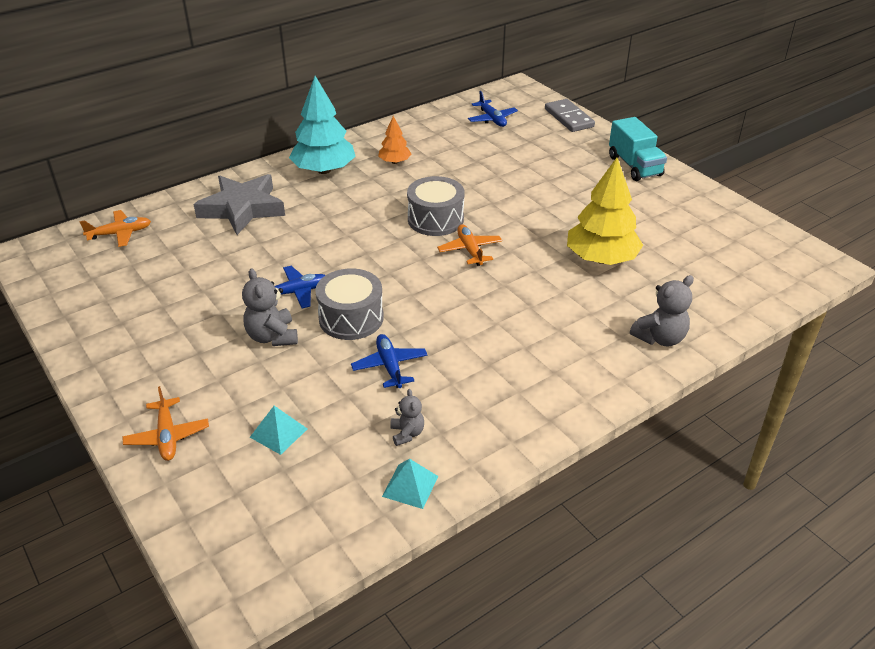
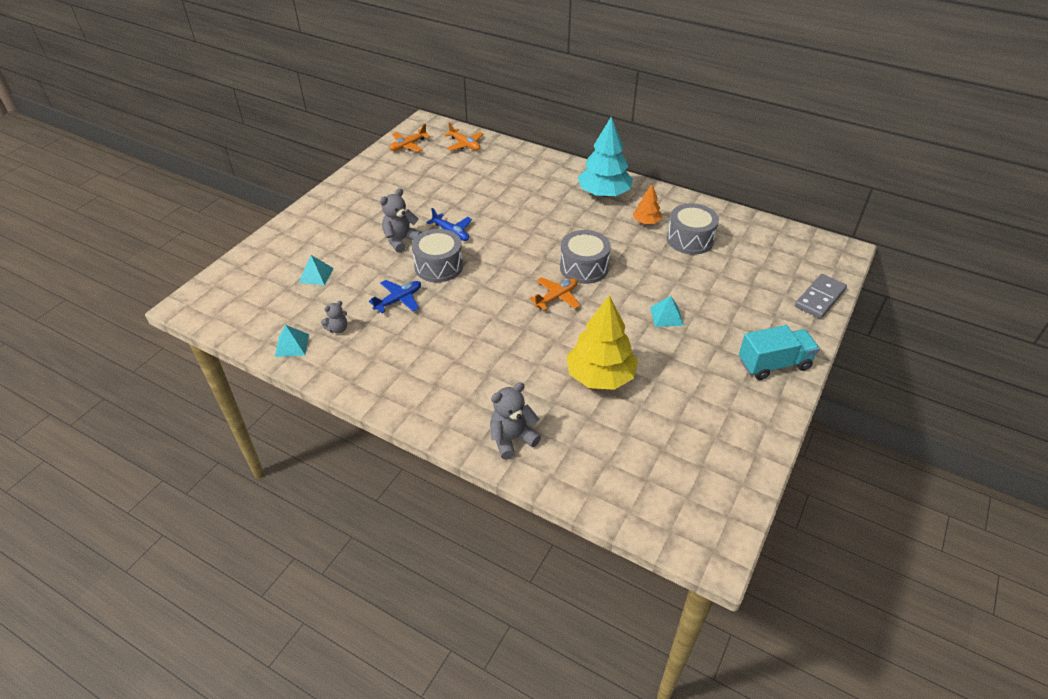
camera: 65 degrees right, 5 degrees up
orange plane [122,386,209,461] -> orange plane moved to [390,124,430,152]
grey star [193,174,285,235] -> none
blue plane [468,91,518,127] -> none
turquoise truck [609,117,667,181] -> turquoise truck turned 150 degrees counterclockwise [739,325,820,380]
grey teddy bear [630,275,694,347] -> grey teddy bear turned 120 degrees clockwise [490,382,541,460]
none -> turquoise pyramid [650,296,684,327]
none -> grey drum [667,203,719,255]

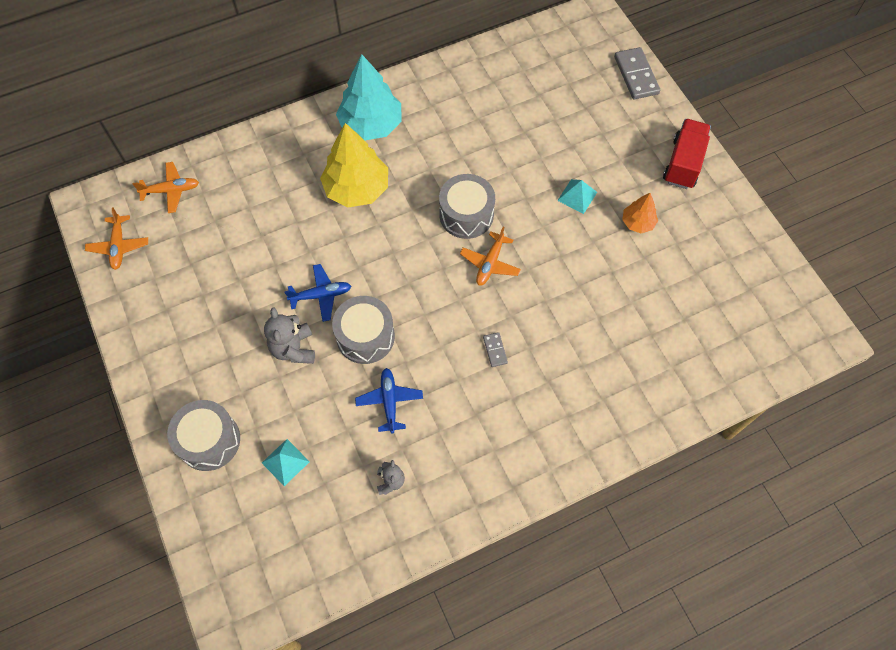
camera: 55 degrees left, 20 degrees up
turquoise pyramid [275,325,309,357] -> none
grey teddy bear [490,382,541,460] -> none
orange plane [529,277,580,310] -> orange plane turned 150 degrees counterclockwise [460,227,521,286]
yellow tree [566,295,638,390] -> yellow tree moved to [320,123,388,207]
orange tree [632,184,662,224] -> orange tree moved to [622,193,658,233]
grey drum [667,203,719,255] -> grey drum moved to [167,400,240,471]
turquoise truck [739,325,820,380] -> red truck [663,119,711,189]
none -> grey domino [483,332,508,367]

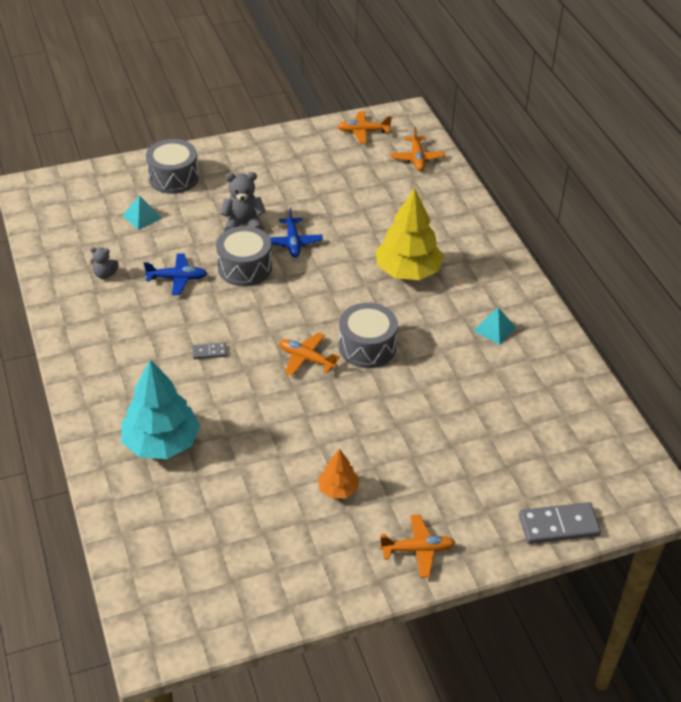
camera: 95 degrees right, 20 degrees down
turquoise tree [336,54,402,140] -> turquoise tree moved to [121,359,200,459]
turquoise pyramid [557,179,597,214] -> turquoise pyramid moved to [474,307,516,345]
red truck [663,119,711,189] -> orange plane [380,515,455,578]

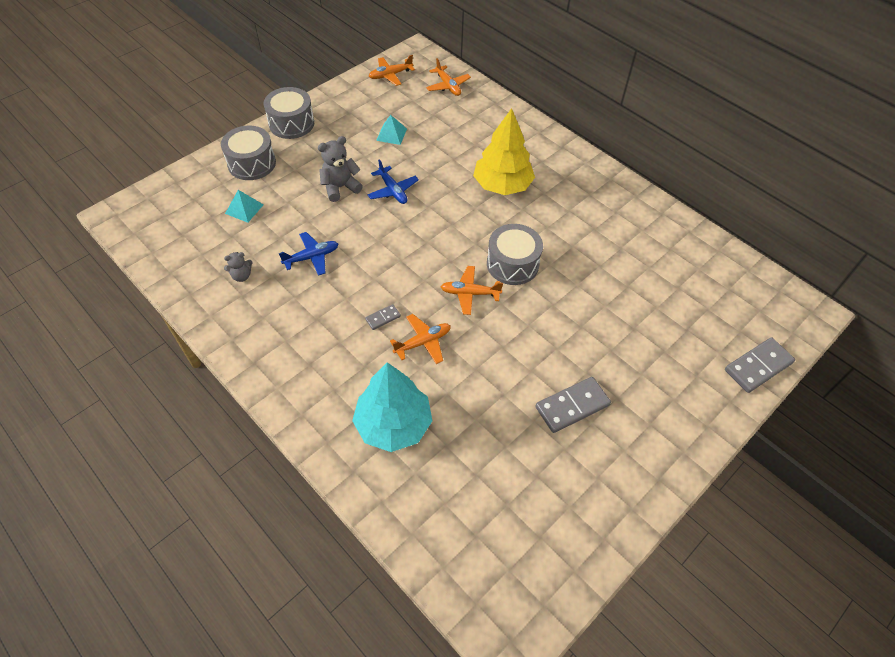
camera: 25 degrees left, 10 degrees up
grey drum [216,226,272,286] -> grey drum moved to [264,87,314,139]
orange tree [318,449,359,498] -> grey domino [536,377,611,433]
orange plane [380,515,455,578] -> orange plane moved to [390,314,451,364]
turquoise pyramid [474,307,516,345] -> turquoise pyramid moved to [376,115,407,145]

